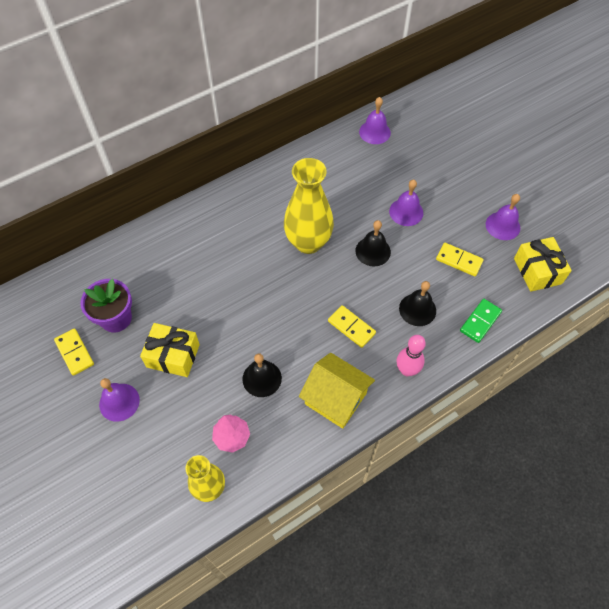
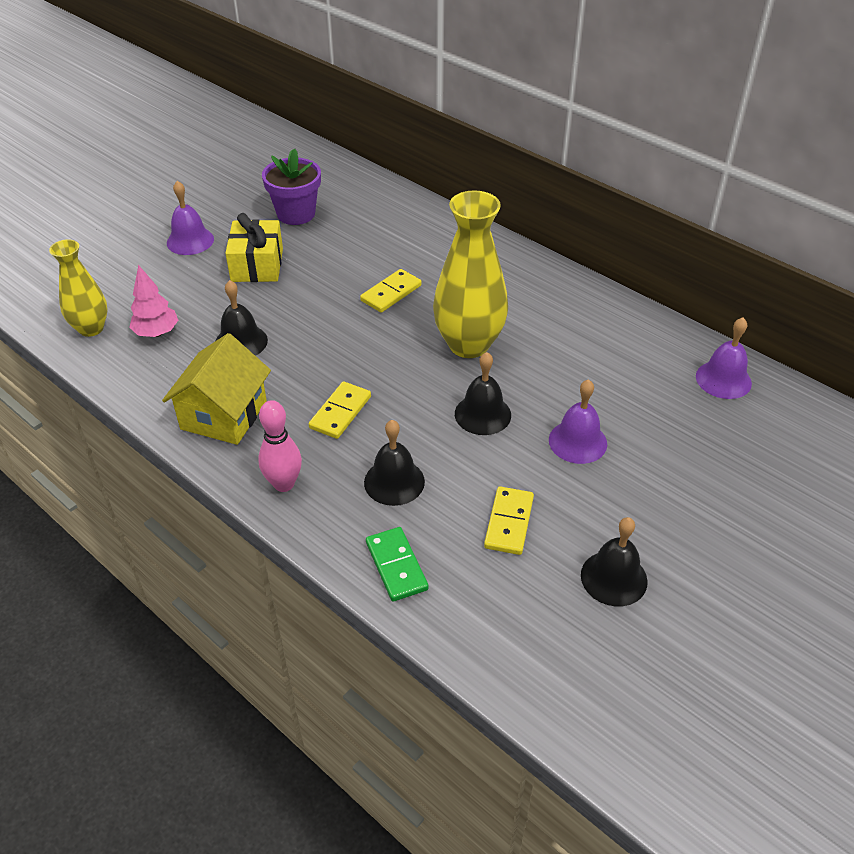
camera: 75 degrees right, 15 degrees down
yellow domino [54,328,94,376] -> yellow domino moved to [360,269,422,313]
green domino [460,299,502,343] -> green domino turned 45 degrees clockwise [366,527,429,602]
purple bell [486,194,520,240] -> black bell [581,517,648,606]
yellow gift [514,237,572,292] -> none

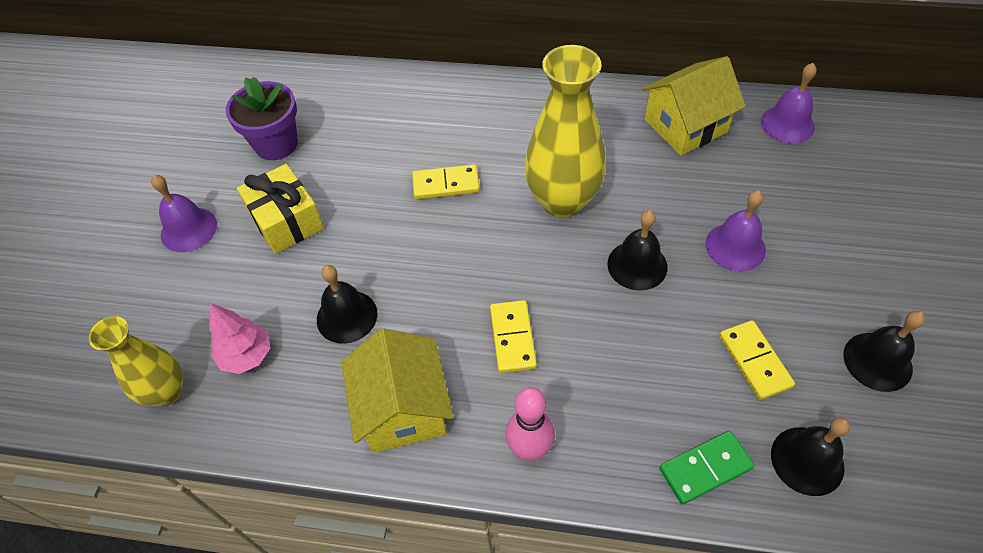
camera: 30 degrees left, 10 degrees up
yellow domino [360,269,422,313] -> yellow domino turned 75 degrees clockwise [412,164,480,199]
black bell [364,420,425,506] -> black bell moved to [771,417,850,496]
green domino [366,527,429,602] -> green domino turned 60 degrees counterclockwise [659,431,755,505]
none -> yellow house [642,56,746,155]

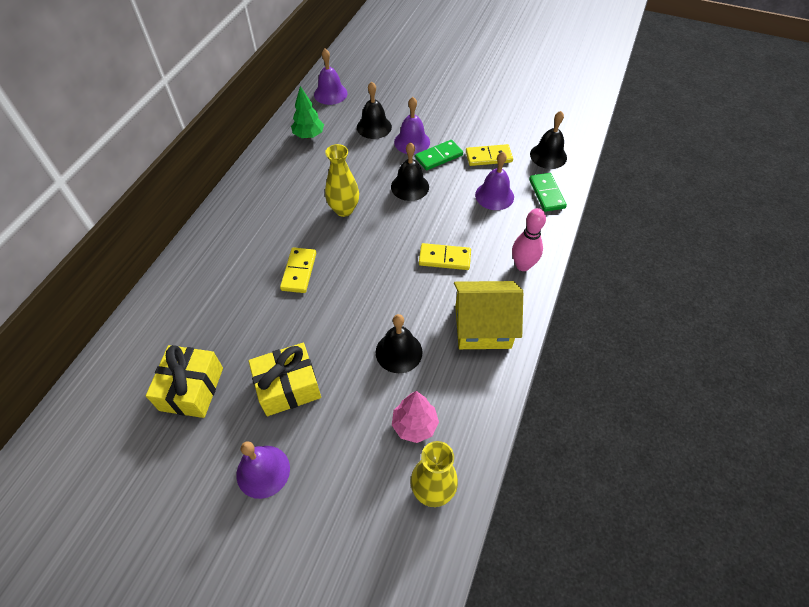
camera: 80 degrees left, 0 degrees up
purple flower pot [226,77,298,160] -> yellow gift [146,345,223,418]
yellow vase [525,45,606,218] -> yellow vase [325,144,359,217], size x0.61
yellow house [642,56,746,155] -> green tree [291,86,324,139]
black bell [843,311,925,392] -> black bell moved to [357,82,392,139]
none -> green domino [415,140,463,170]
none -> purple bell [475,152,514,210]

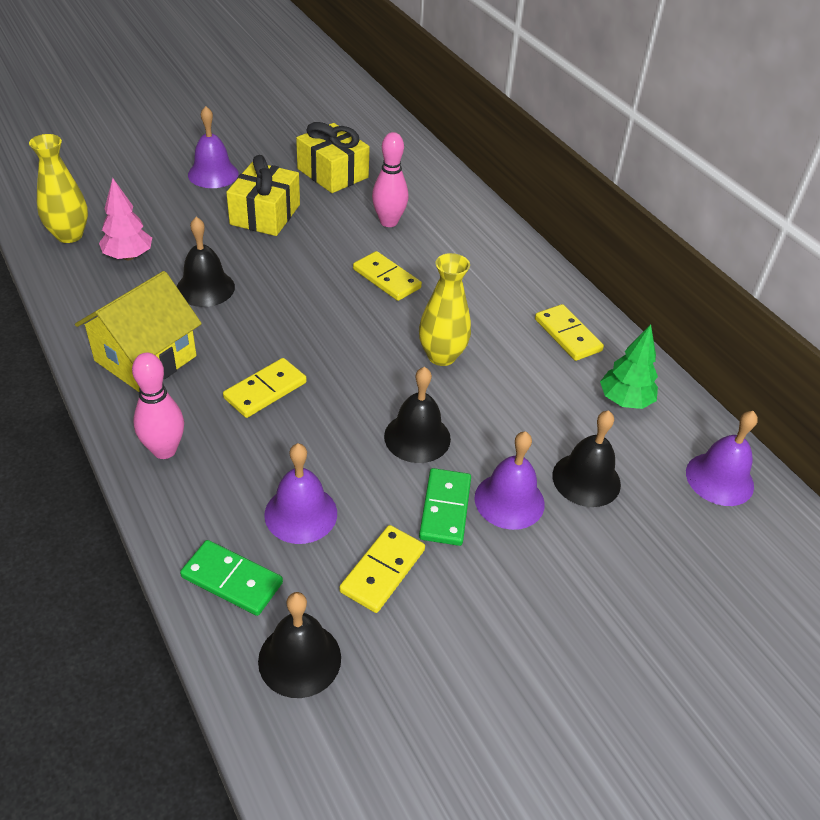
camera: 125 degrees right, 10 degrees down
none -> pink bowling pin [372,132,409,227]
none -> yellow domino [535,304,604,361]

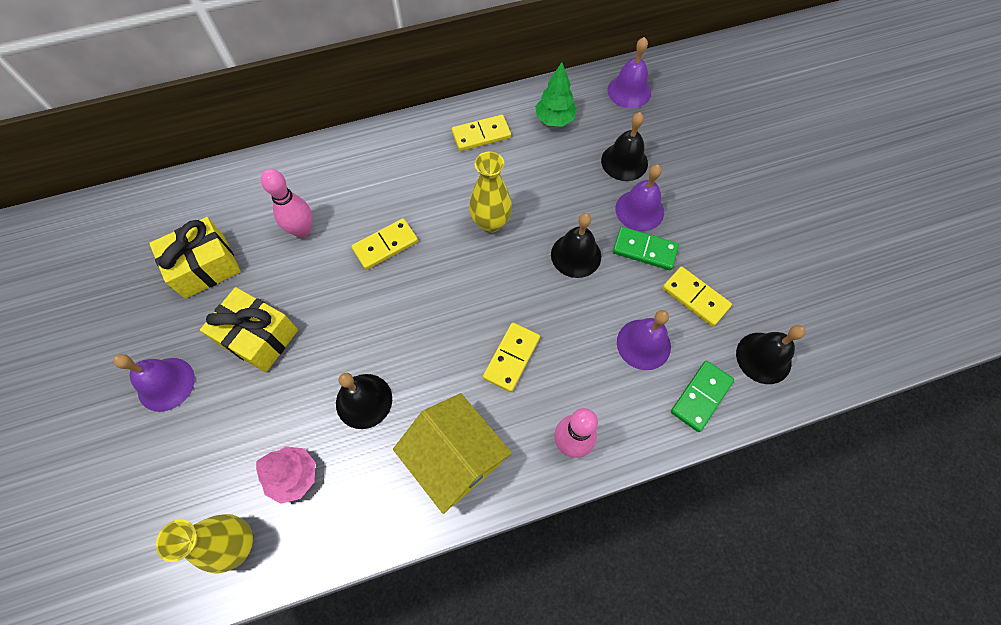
camera: 75 degrees left, 20 degrees up
yellow domino [223,358,307,418] -> yellow domino turned 60 degrees clockwise [483,323,540,392]

